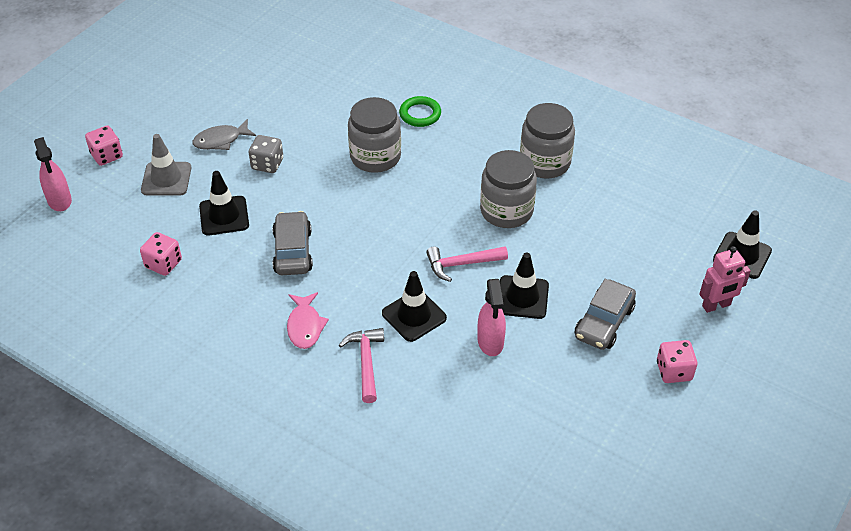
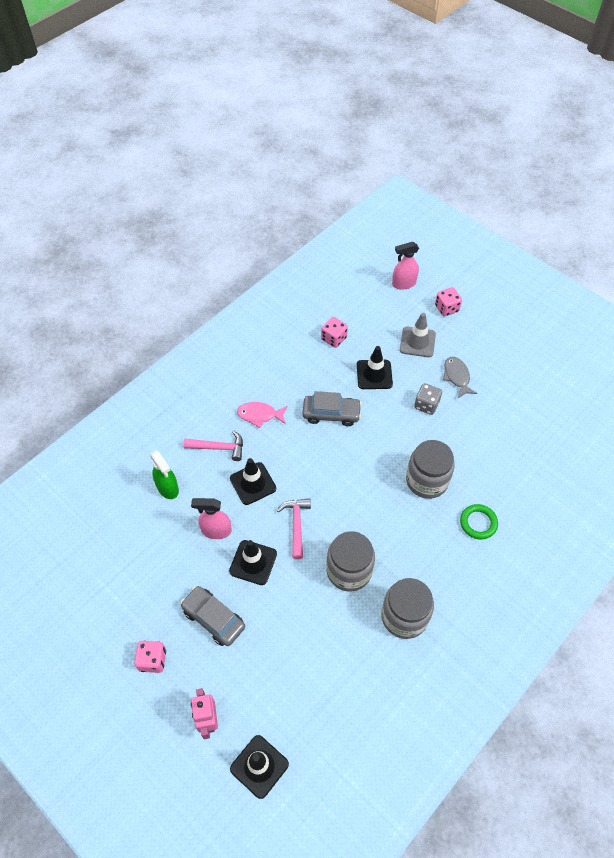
camera: 100 degrees right, 10 degrees up
none -> green spray bottle [150,450,179,499]

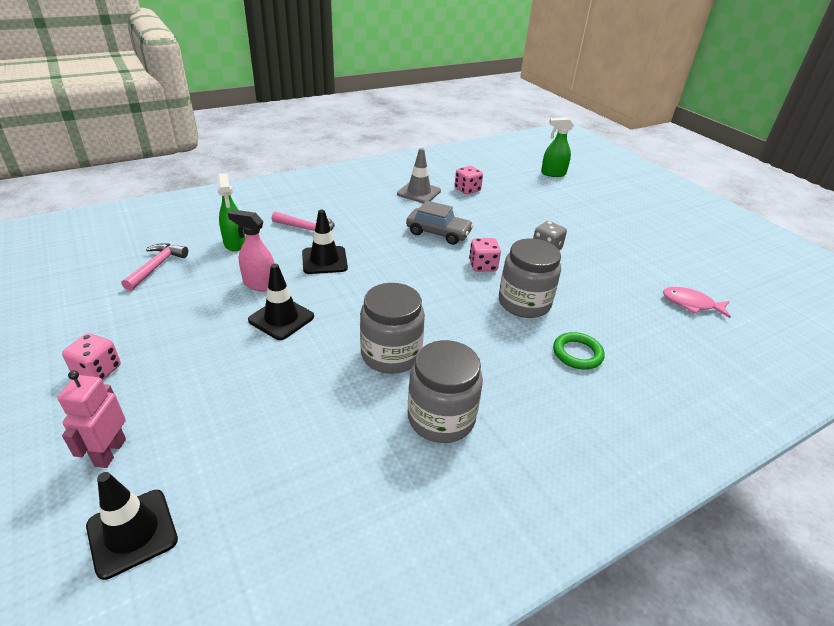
camera: 15 degrees right, 20 degrees down
grey car [180,586,245,646] -> none
pink fish [237,402,288,428] -> pink fish moved to [663,287,731,318]
pink hammer [277,498,311,559] -> pink hammer moved to [122,243,188,291]
black traffic cone [357,346,393,389] -> none
pink spray bottle [392,242,419,290] -> green spray bottle [541,118,574,177]
grey traffic cone [400,313,436,357] -> grey traffic cone moved to [397,148,441,203]
pink dice [435,287,462,316] -> pink dice moved to [469,238,501,272]
grey fish [443,357,477,398] -> none

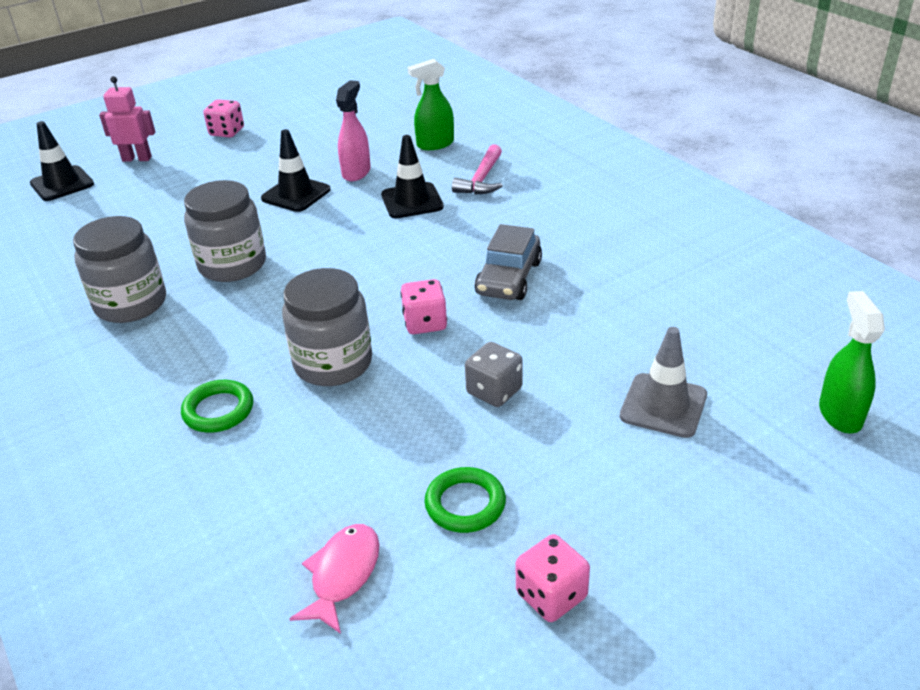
camera: 90 degrees right, 0 degrees up
pink hammer [122,243,188,291] -> none
grey traffic cone [397,148,441,203] -> grey traffic cone moved to [620,327,707,438]
pink dice [454,166,483,195] -> pink dice moved to [516,534,590,622]
none -> green ring [425,467,506,533]

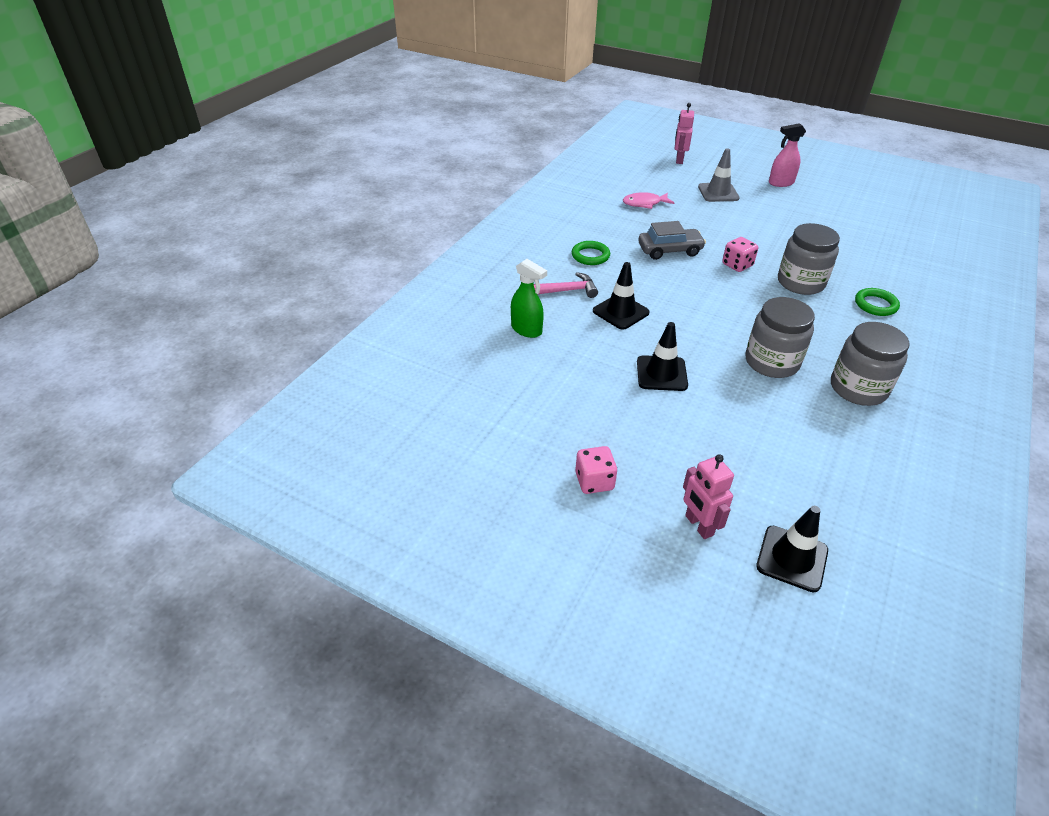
camera: 120 degrees left, 5 degrees up
pink fish [289,524,379,634] -> pink fish moved to [623,192,674,209]
pink spray bottle [336,80,371,181] -> pink spray bottle moved to [769,123,806,187]
green ring [425,467,506,533] -> green ring moved to [572,241,610,265]
grey dice [465,342,523,407] -> none
pink dice [516,534,590,622] -> none
green spray bottle [819,291,885,433] -> pink robot [675,103,694,164]

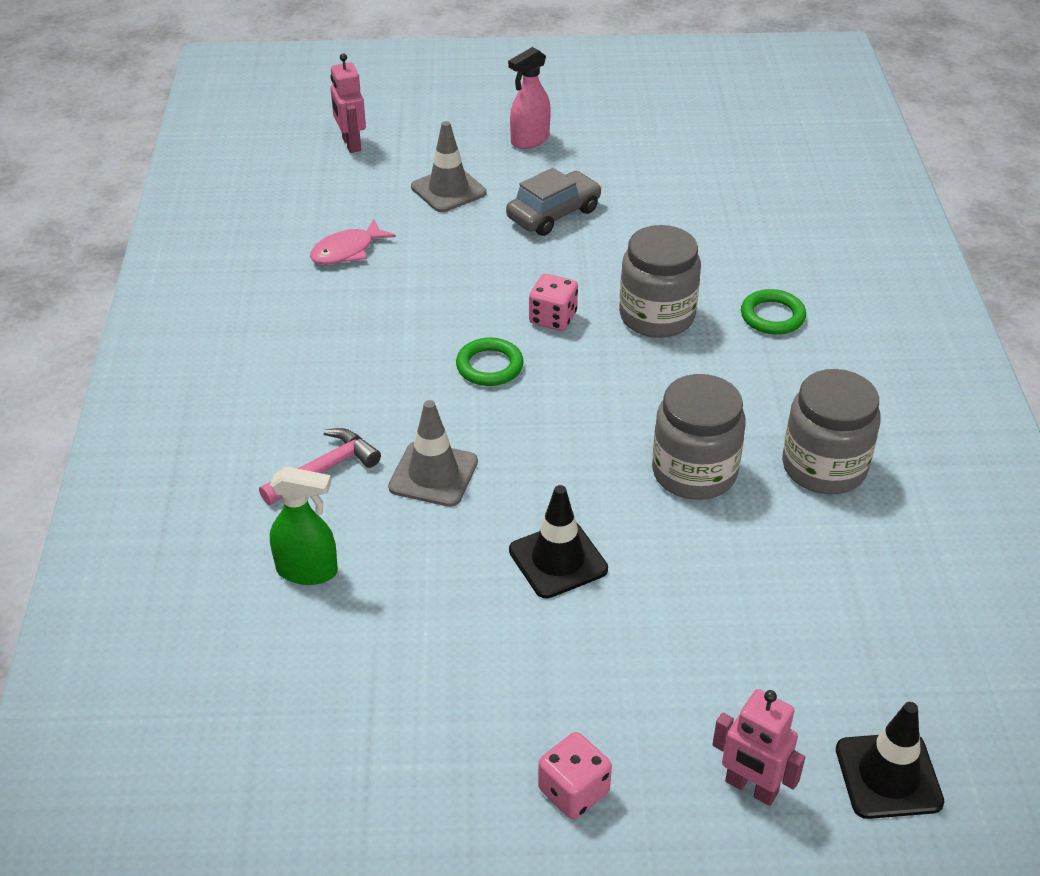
camera: 30 degrees left, 0 degrees up
green ring [572,241,610,265] -> green ring moved to [456,338,523,386]
black traffic cone [593,262,650,330] -> grey traffic cone [388,400,478,507]
grey car [638,221,706,260] -> grey car moved to [506,168,602,236]

